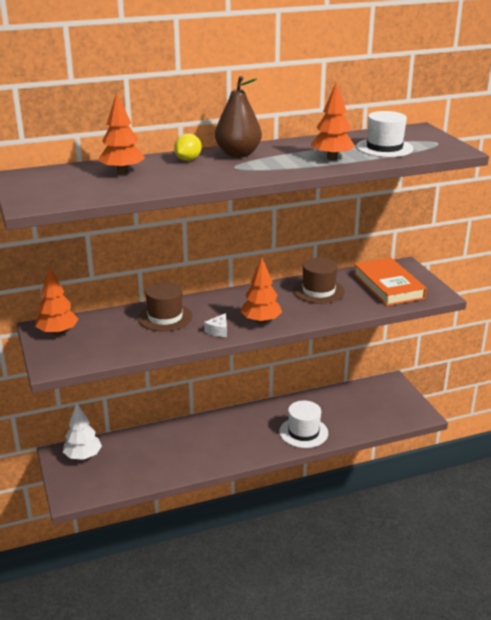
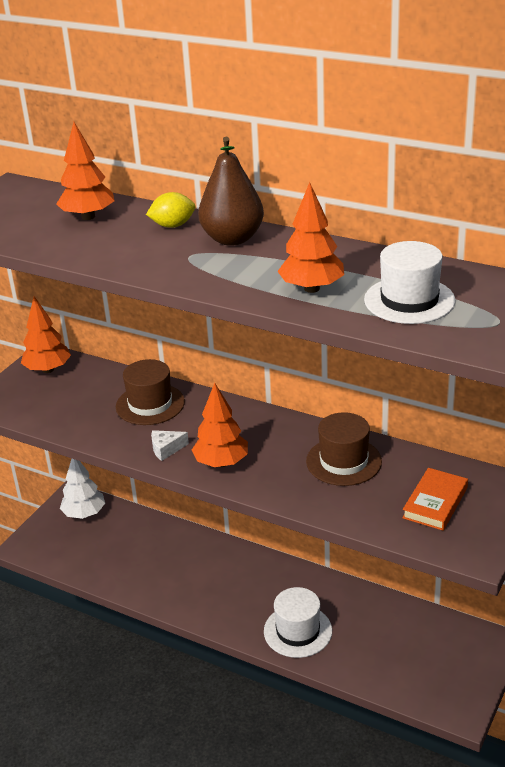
camera: 50 degrees right, 5 degrees up
orange book [353,258,427,306] -> orange book [402,468,468,531], size x0.63

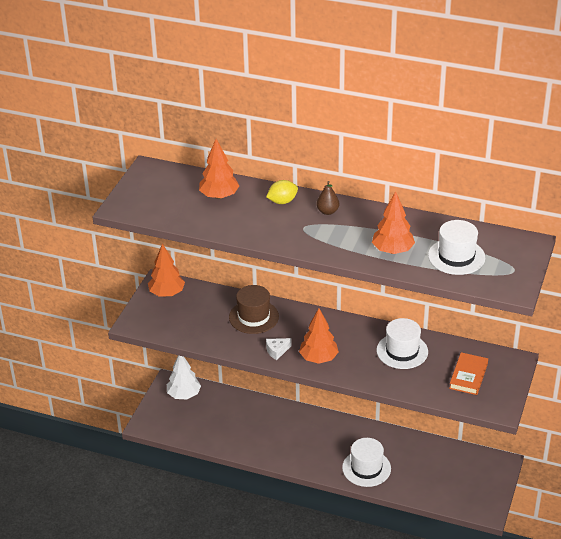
camera: 10 degrees left, 5 degrees up
brown pear [198,137,264,246] -> brown pear [316,181,339,215], size x0.53
brown hat [306,412,382,486] -> white hat [376,318,428,369]

